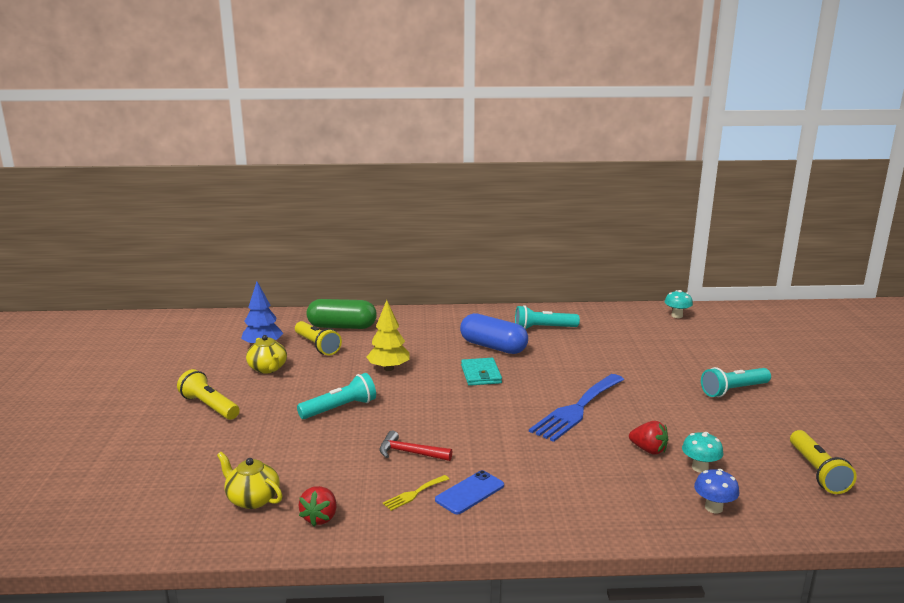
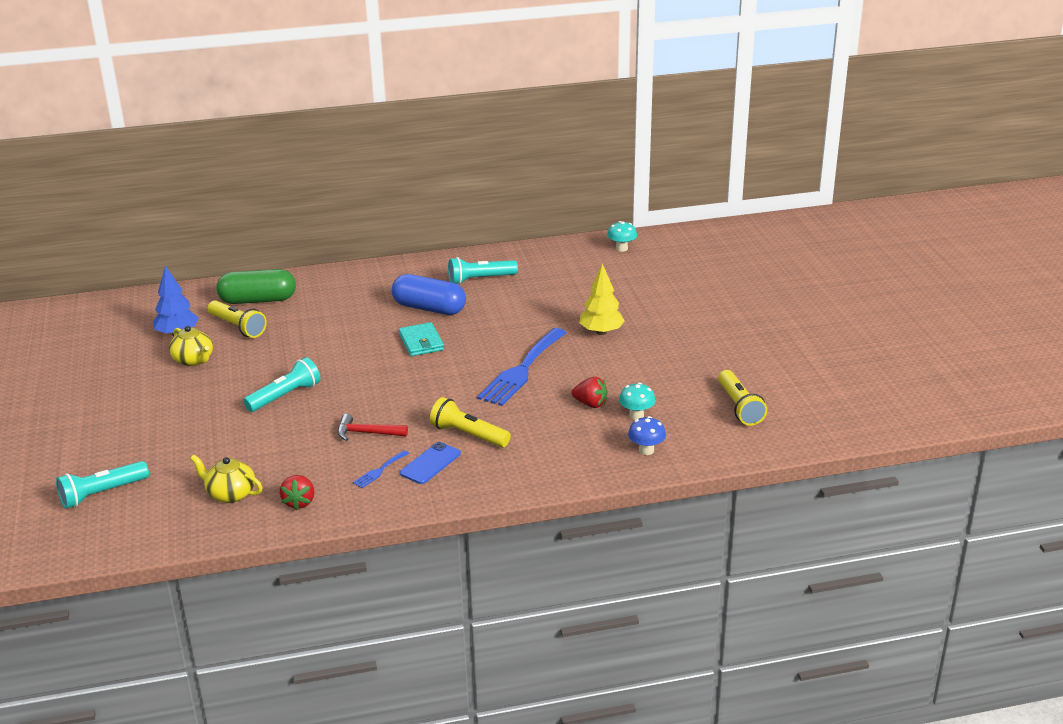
camera: 10 degrees left, 10 degrees up
yellow flashlight [177,369,240,420] -> yellow flashlight moved to [430,397,511,448]
yellow tree [367,300,410,371] -> yellow tree moved to [579,263,625,335]
yellow fork [383,475,449,511] -> blue fork [353,450,409,488]
turquoise flashlight [701,367,771,397] -> turquoise flashlight moved to [56,461,149,509]

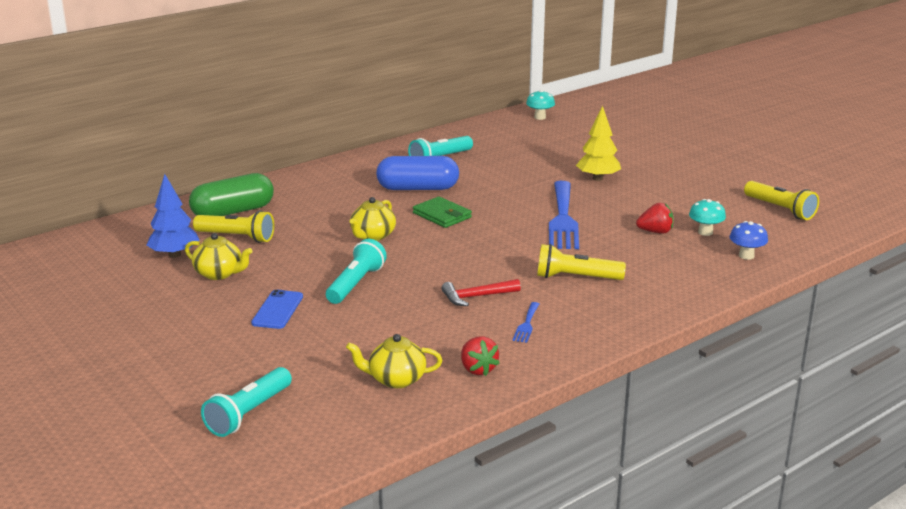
camera: 25 degrees left, 5 degrees down
turquoise wallet [399,322,444,356] -> green wallet [413,196,472,228]
blue phone [400,442,461,484] -> blue phone moved to [251,289,303,329]
none -> yellow teapot [350,197,396,241]

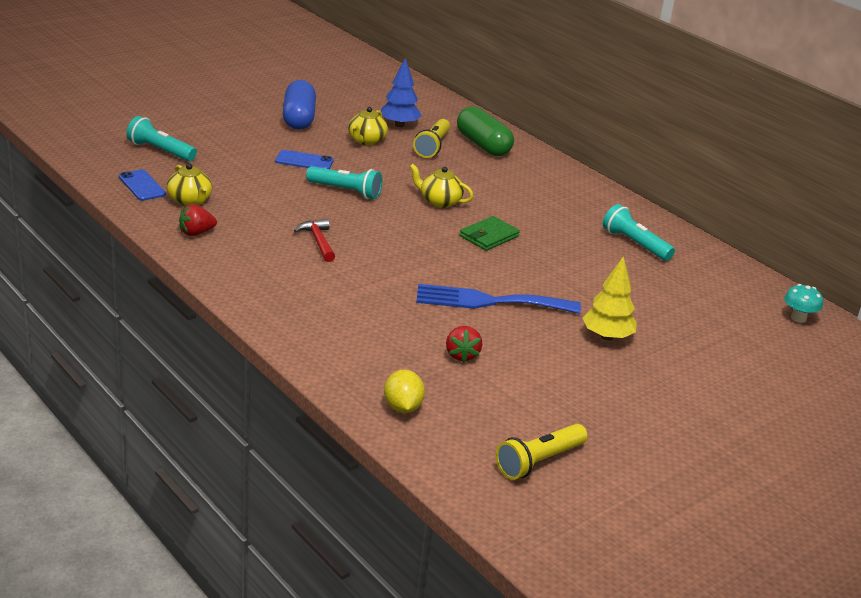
camera: 85 degrees right, 5 degrees up
yellow teapot [346,334,442,388] -> yellow teapot turned 150 degrees clockwise [167,163,212,206]
blue capsule [376,156,459,190] -> blue capsule moved to [283,80,316,130]
blue fork [512,302,539,343] -> none
yellow flashlight [537,244,626,280] -> none
turquoise mushroom [689,199,726,236] -> none
blue mushroom [730,221,768,260] -> yellow lemon [384,370,425,413]
none -> blue phone [119,169,166,201]

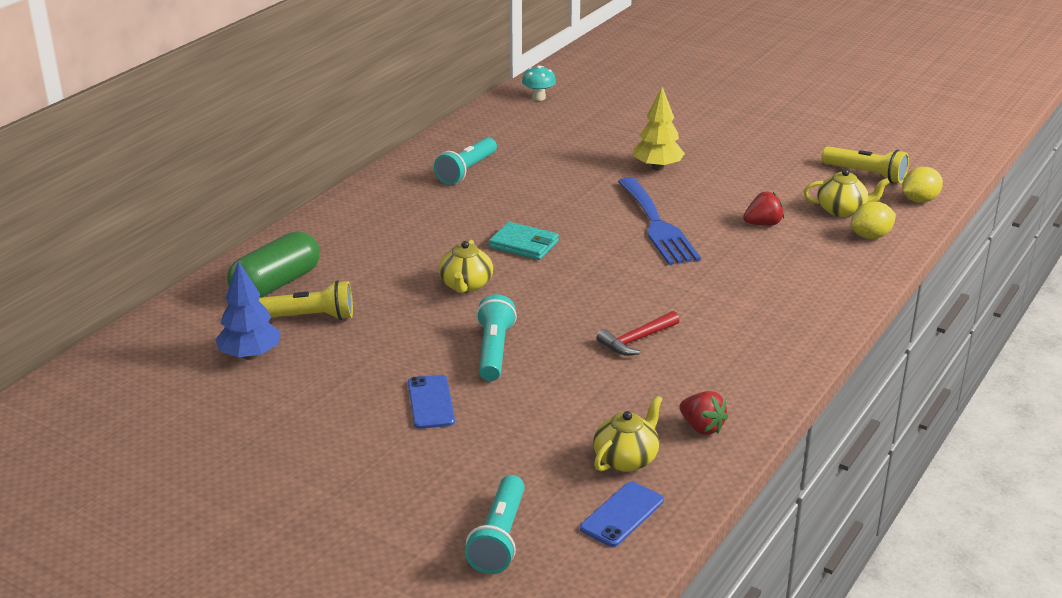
camera: 105 degrees left, 0 degrees up
blue capsule [283,80,316,130] -> none
yellow teapot [348,107,388,145] -> yellow teapot moved to [804,169,890,217]
green wallet [460,216,520,251] -> turquoise wallet [489,222,559,260]
none -> yellow lemon [902,167,943,203]

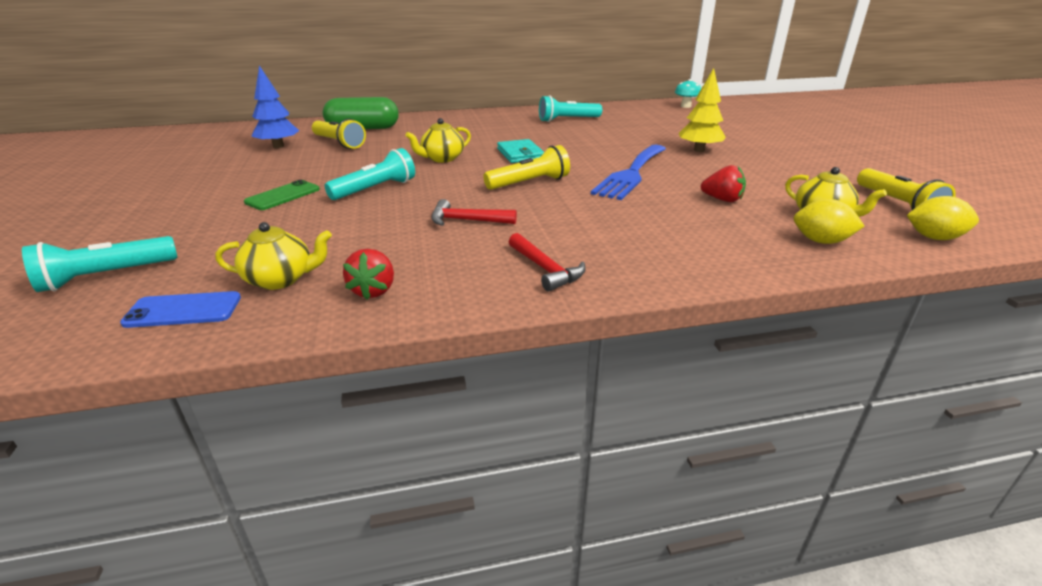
camera: 45 degrees right, 0 degrees up
blue phone [408,375,455,429] -> green phone [244,180,320,210]
none -> yellow flashlight [483,145,570,190]
none -> red hammer [509,233,585,291]

